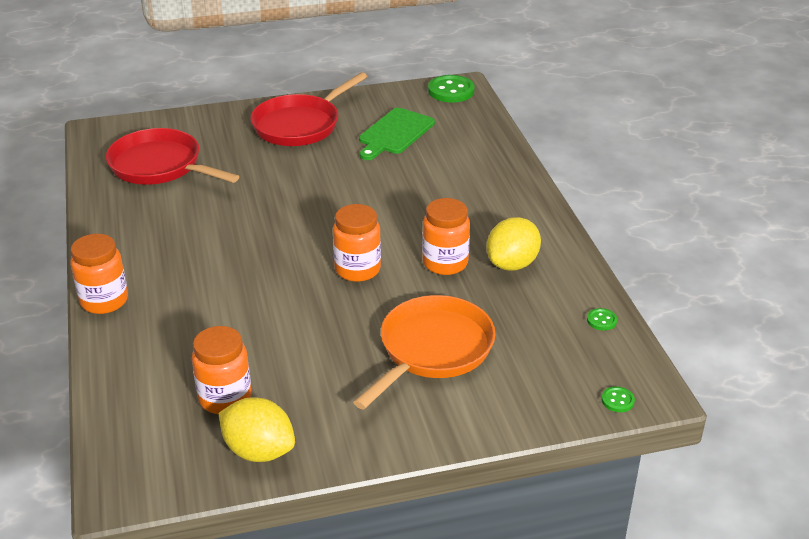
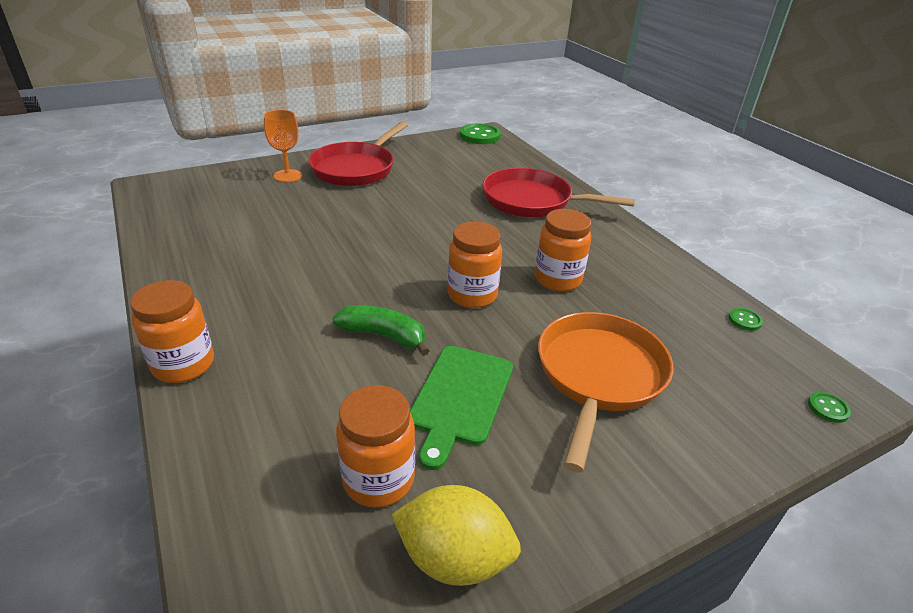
camera: 15 degrees left, 0 degrees up
red pan [106,128,239,185] -> red pan moved to [482,168,635,217]
green cutting board [359,108,435,160] -> green cutting board moved to [410,346,513,470]
yellow lemon [487,217,541,271] -> none
none -> orange goblet [264,110,302,182]
none -> green banana [332,305,429,356]

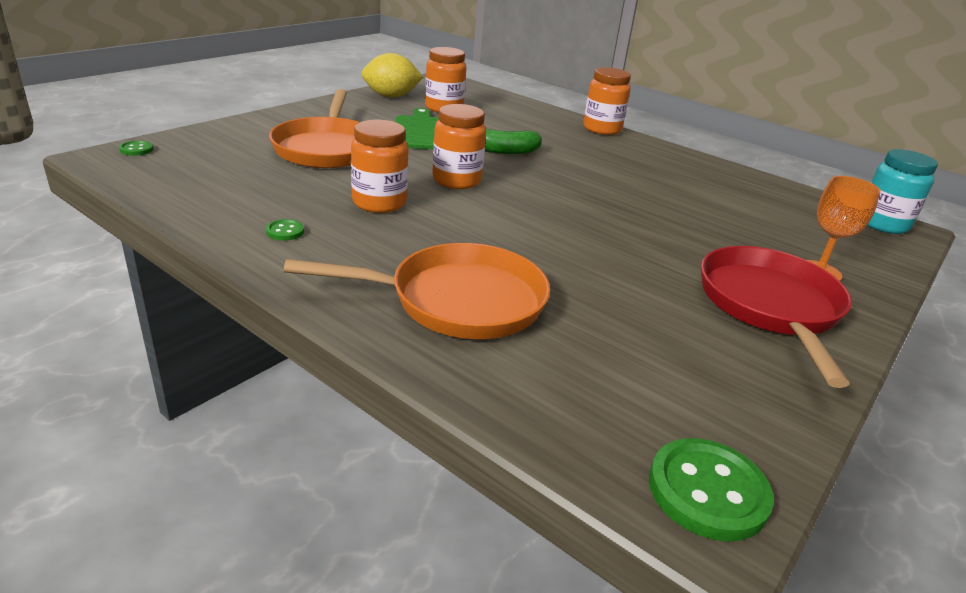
camera: 155 degrees right, 5 degrees down
red pan [482,168,635,217] -> orange pan [284,243,550,339]
green button [728,308,763,331] -> green button moved to [266,219,304,241]
none -> turquoise jar [867,149,938,234]

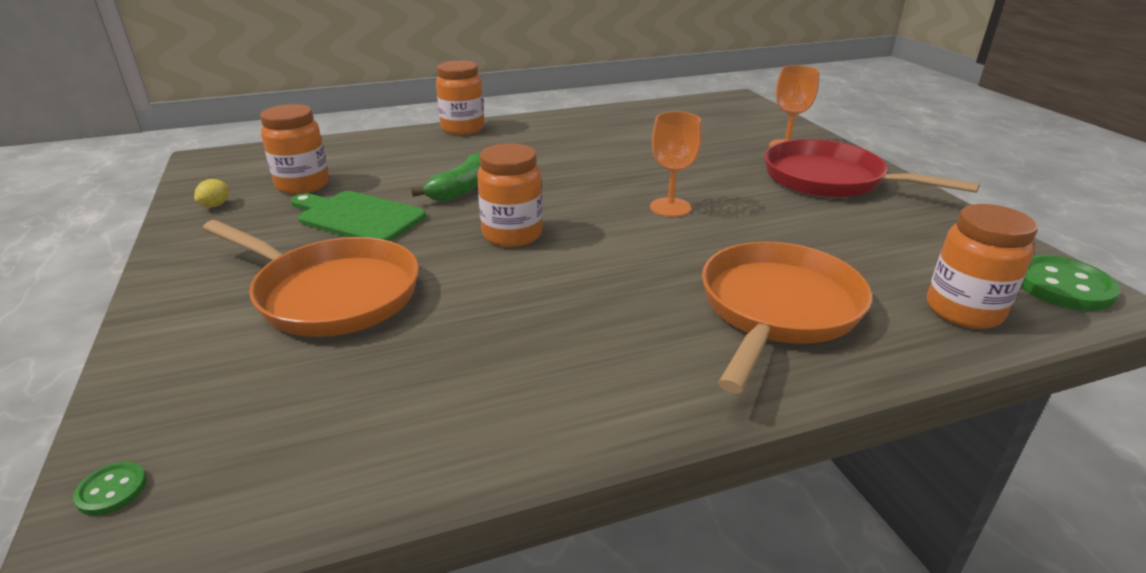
camera: 55 degrees left, 0 degrees up
green button [266,219,304,241] -> none
orange jar [351,120,409,213] -> orange jar moved to [927,204,1038,329]
yellow lemon [361,53,423,98] -> yellow lemon [194,179,229,207], size x0.44
turquoise jar [867,149,938,234] -> none
none -> orange goblet [650,111,702,217]

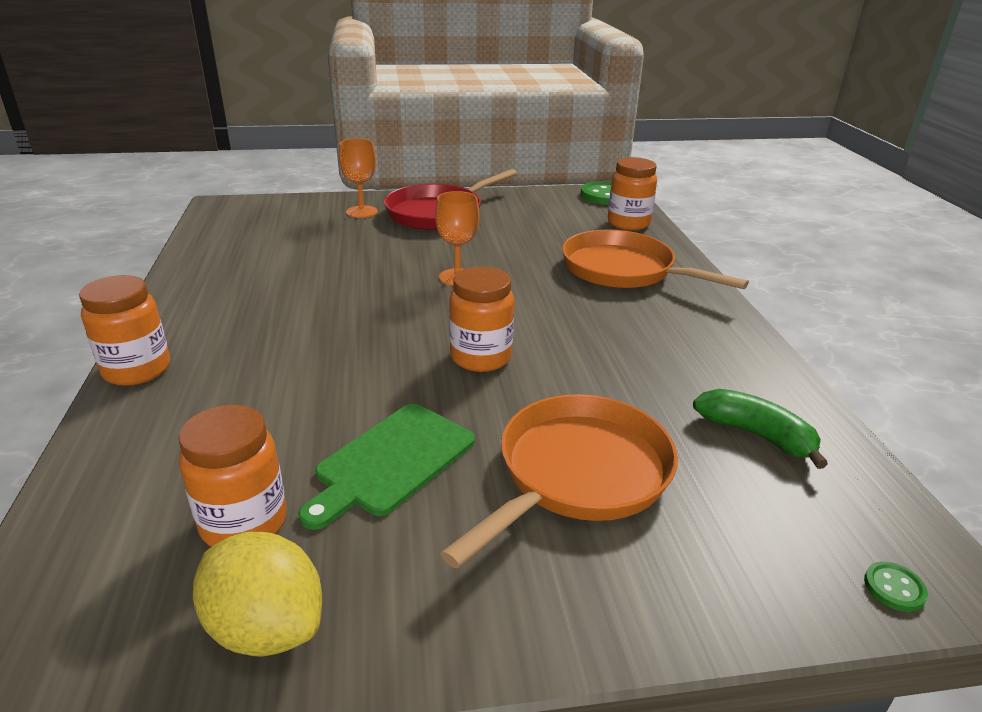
camera: 80 degrees left, 0 degrees up
yellow lemon [194,179,229,207] -> yellow lemon [193,532,322,657], size x2.26
green banana [411,153,481,202] -> green banana moved to [693,389,828,469]

